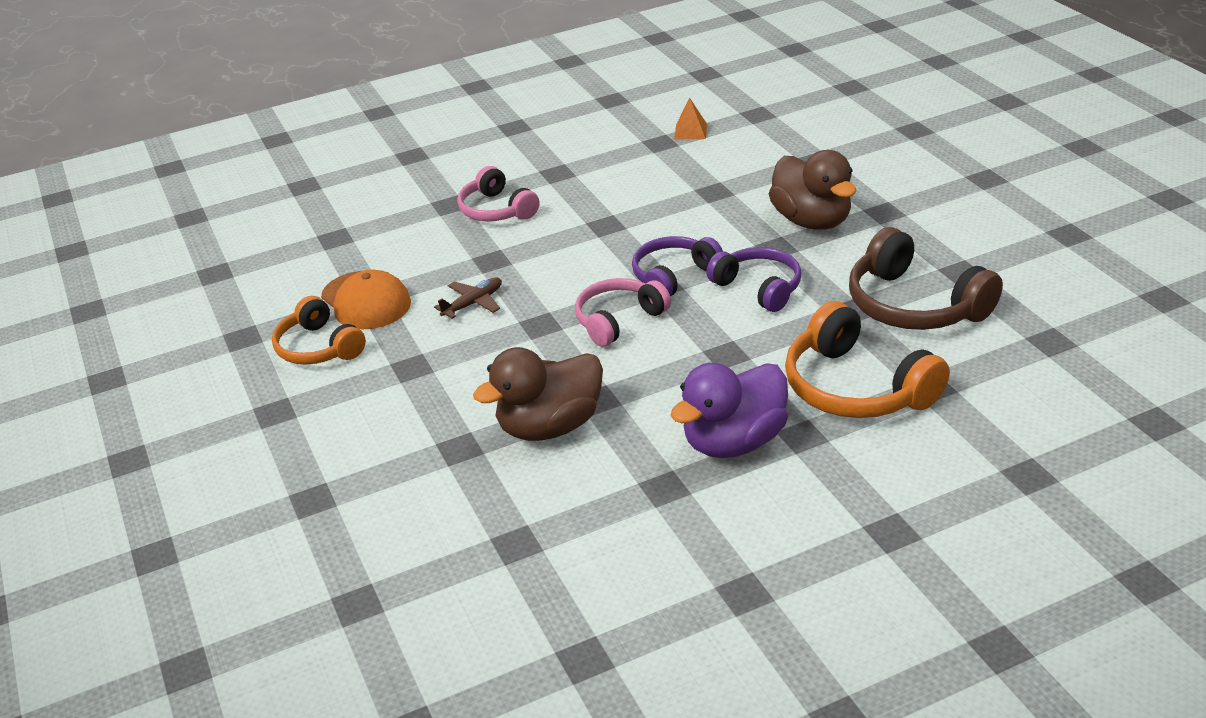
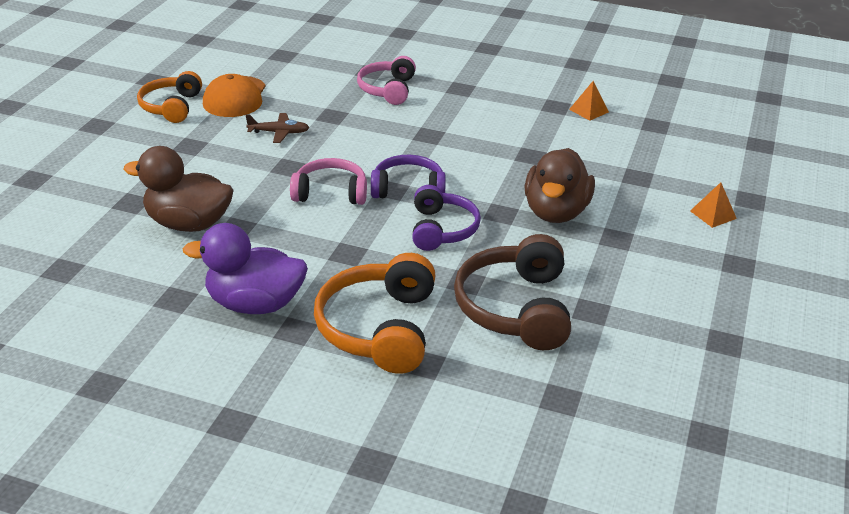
camera: 40 degrees right, 0 degrees up
none -> orange pyramid [690,182,737,228]

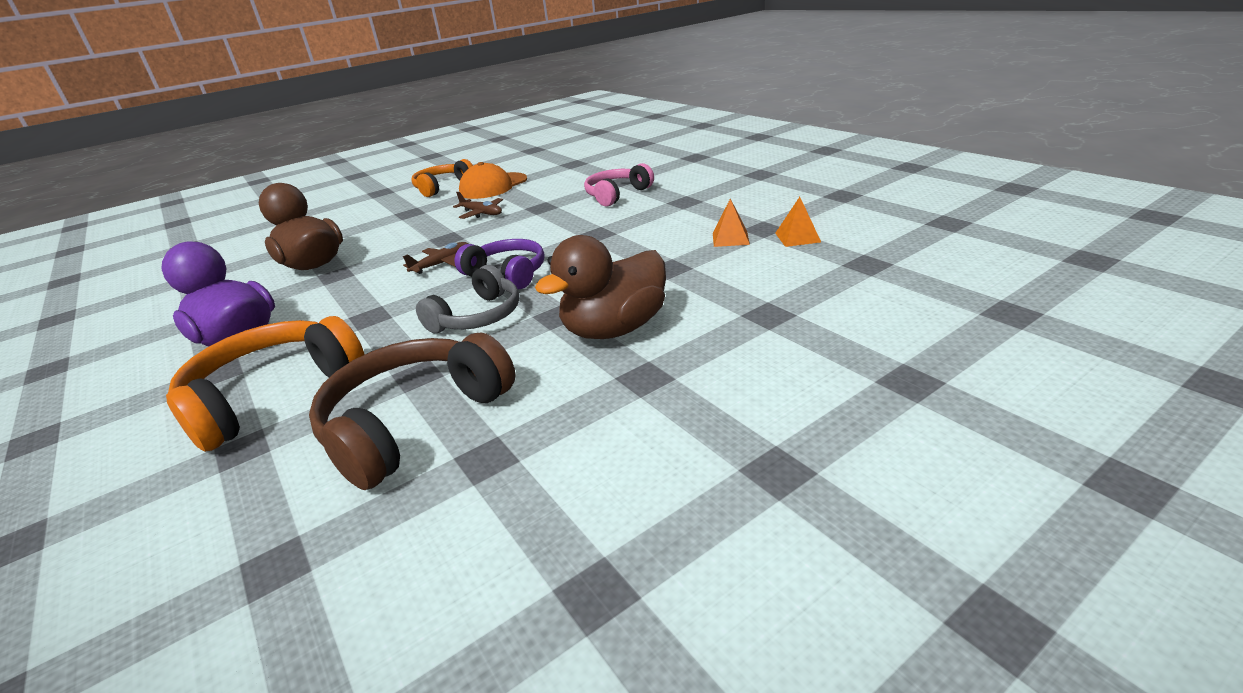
camera: 40 degrees right, 5 degrees down
pink headphones [290,158,367,205] -> brown plane [403,242,468,274]
purple headphones [412,185,481,251] -> grey headphones [416,265,519,333]
orange pyramid [690,182,737,228] -> orange pyramid moved to [713,199,750,247]

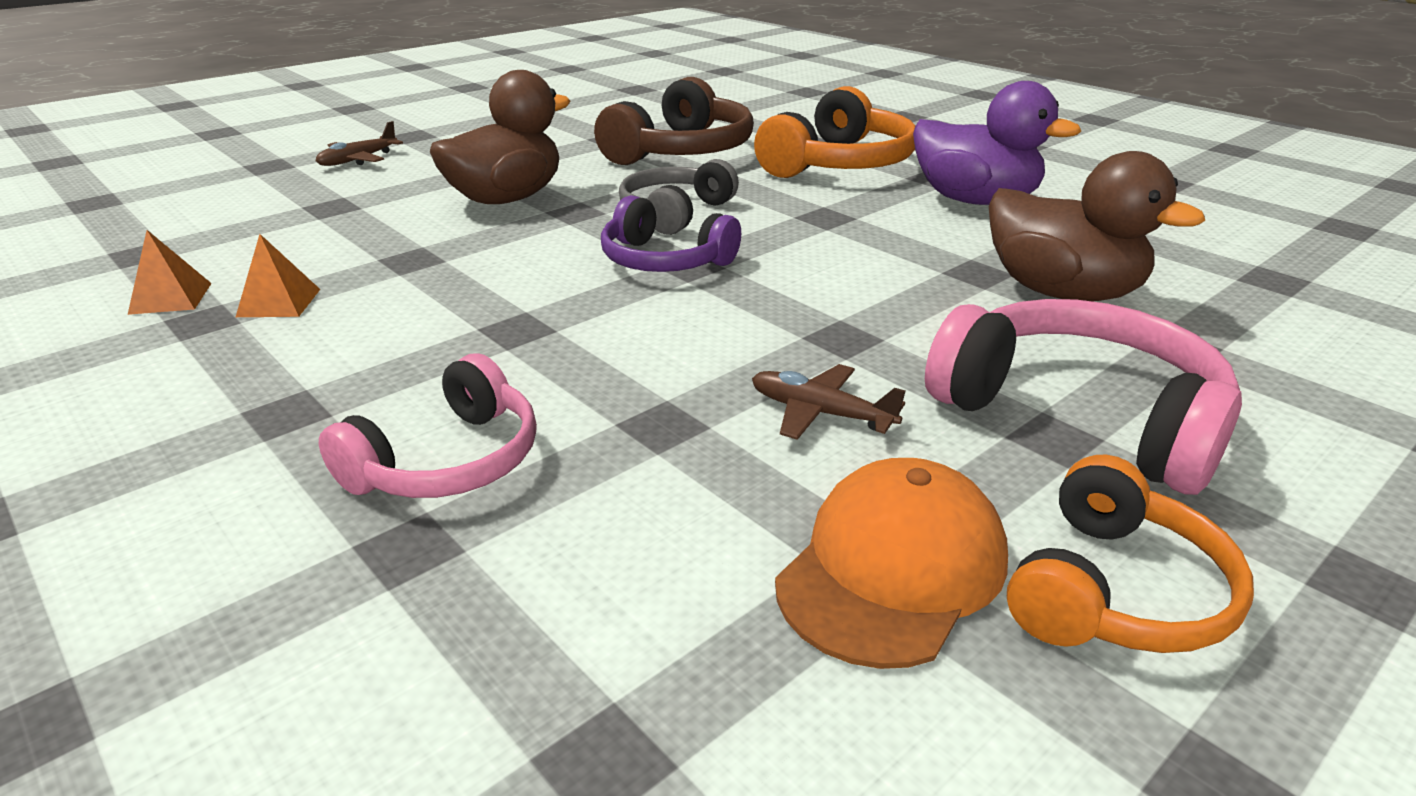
camera: 170 degrees right, 0 degrees up
brown plane [403,242,468,274] -> brown plane moved to [316,121,403,166]
none -> pink headphones [925,299,1242,495]

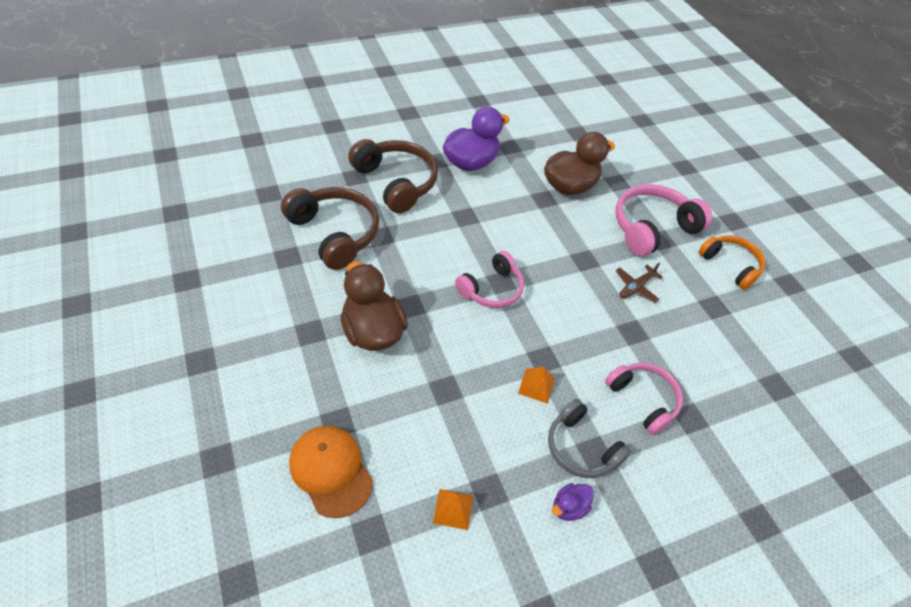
camera: 75 degrees left, 20 degrees up
orange pyramid [236,234,320,317] -> orange pyramid moved to [518,367,555,404]
brown plane [316,121,403,166] -> none
purple headphones [601,195,741,272] -> pink headphones [455,251,524,308]
grey headphones [619,159,739,235] -> grey headphones moved to [548,399,631,478]
orange headphones [754,86,915,178] -> brown headphones [348,139,438,214]
orange cap [775,458,1008,669] -> orange cap moved to [289,426,373,518]
none -> purple duck [552,483,594,521]

